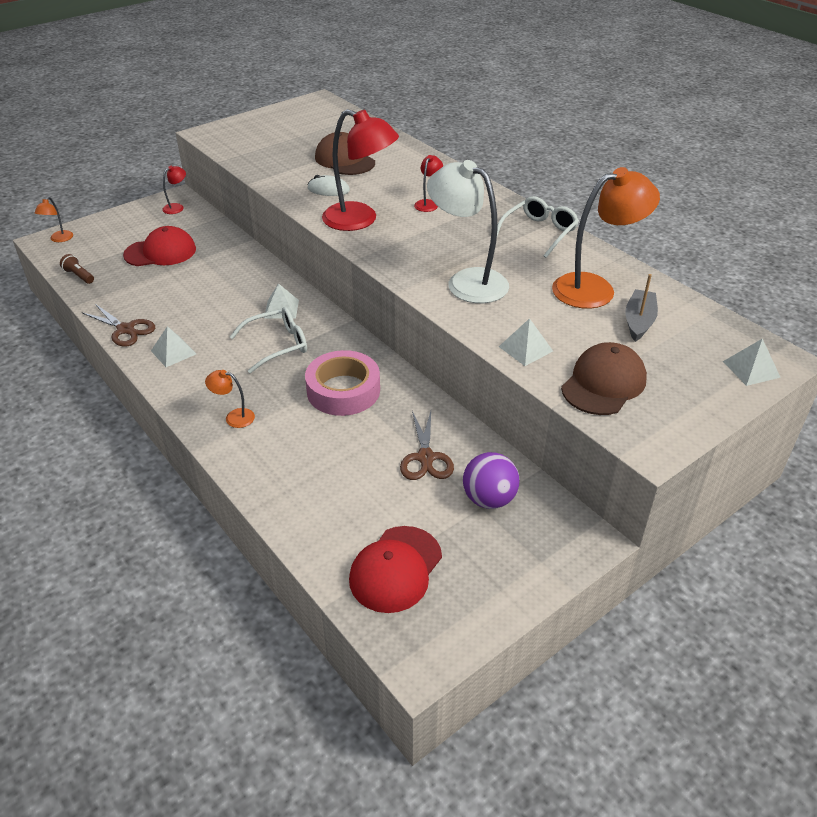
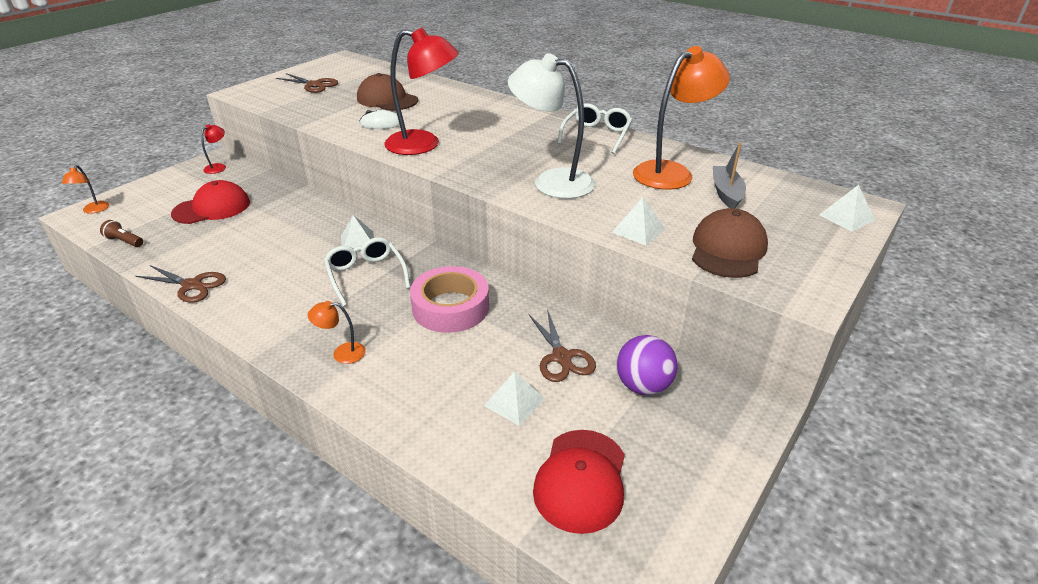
camera: 15 degrees left, 5 degrees down
white pyramid [151,326,196,367] -> white pyramid moved to [484,371,545,426]
white glasses [230,307,307,373] -> white glasses turned 75 degrees counterclockwise [324,237,410,306]
red lamp [414,155,443,212] -> none
none -> brown scissors [276,73,338,93]

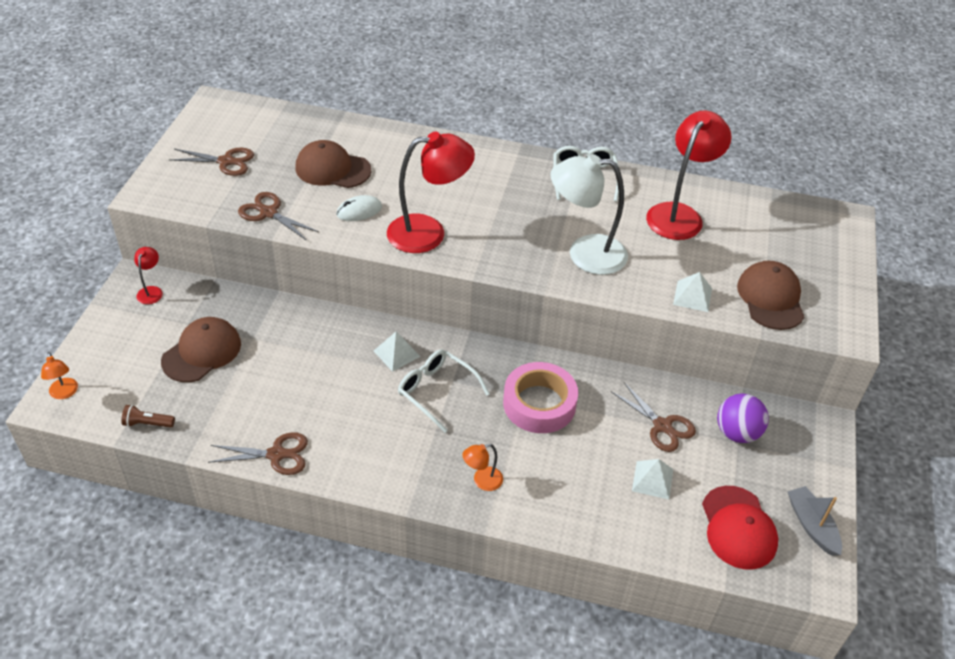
camera: 25 degrees left, 10 degrees up
red cap [171,180,250,224] -> brown cap [161,317,241,382]
orange lamp [633,46,730,190] -> red lamp [646,110,732,240]
grey boat [713,142,746,208] -> grey boat moved to [788,486,842,556]
white pyramid [819,185,875,232] -> none
none -> brown scissors [238,192,319,241]

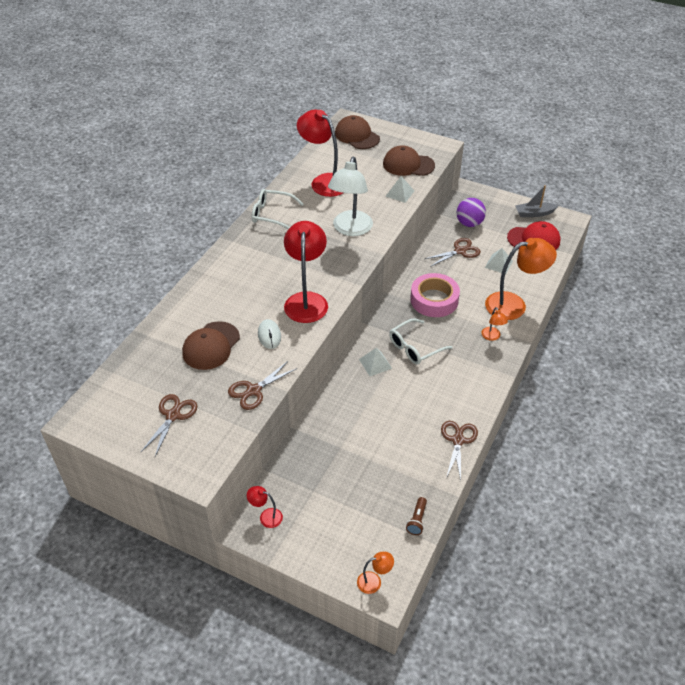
camera: 75 degrees left, 0 degrees up
brown cap [161,317,241,382] -> brown cap moved to [335,115,380,149]
none -> orange lamp [485,238,557,320]

